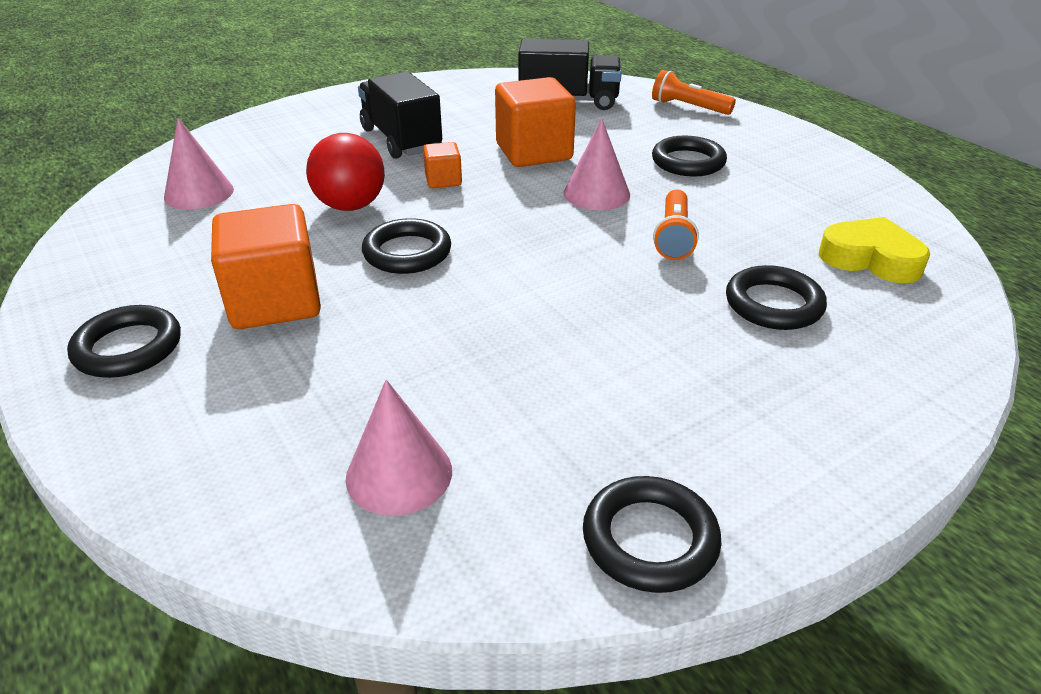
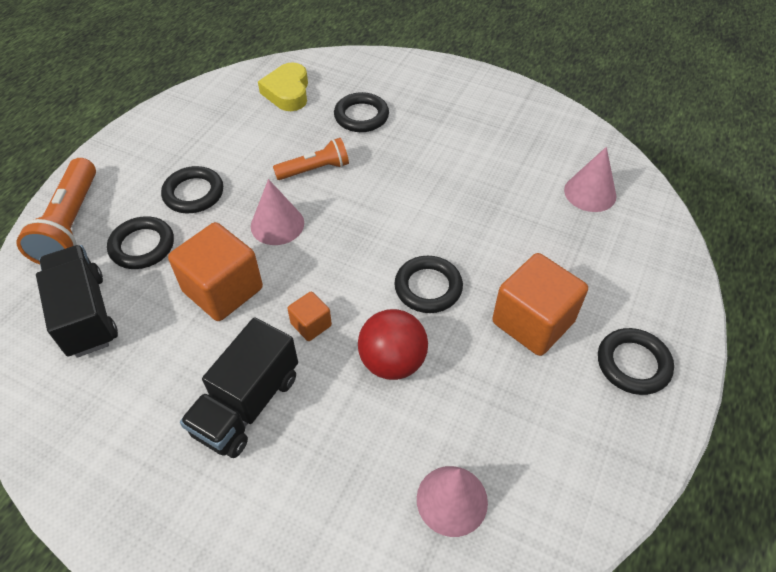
camera: 120 degrees left, 15 degrees up
black ring [583,476,721,593] -> black ring moved to [107,216,174,269]
orange flashlight [652,70,736,115] -> orange flashlight [16,158,96,264], size x1.59

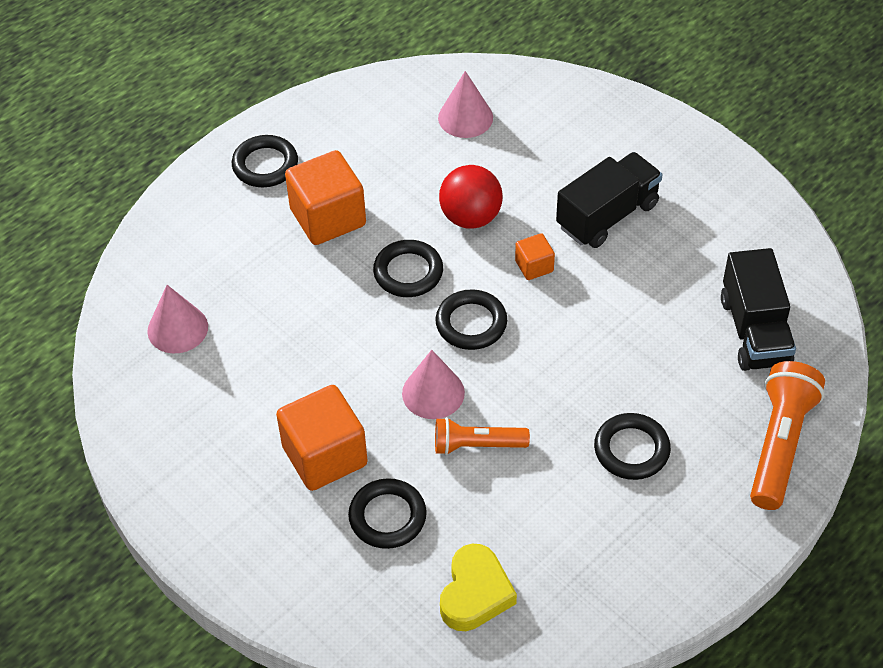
camera: 160 degrees left, 0 degrees up
black ring [107,216,174,269] -> black ring moved to [435,289,507,350]
orange cube [168,222,263,321] -> orange cube moved to [276,385,368,491]
pink cone [251,179,304,245] -> pink cone moved to [402,350,465,419]

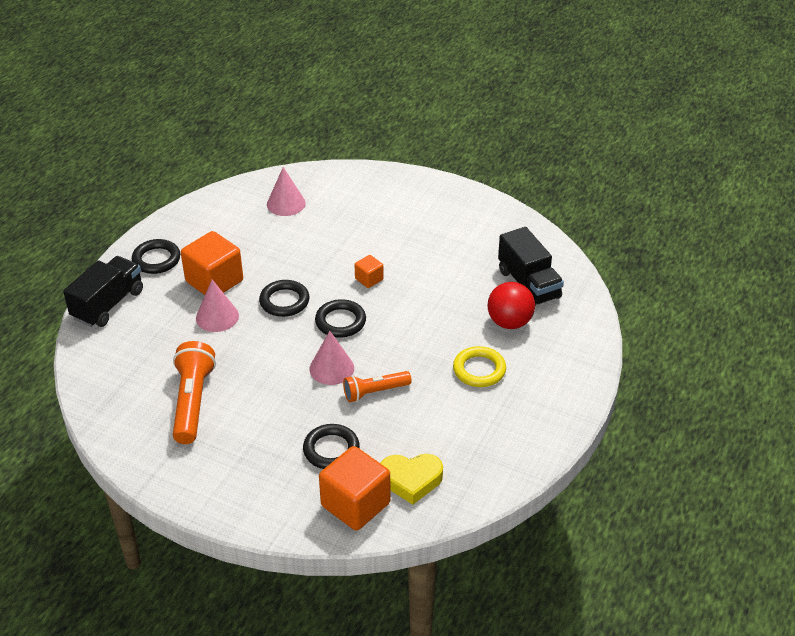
camera: 20 degrees left, 10 degrees down
pink cone [147,285,208,353] -> pink cone moved to [196,280,239,332]
orange cube [276,385,368,491] -> orange cube moved to [319,446,391,531]
red ball [439,165,503,229] -> red ball moved to [487,282,535,329]
yellow heart [440,544,517,631] -> yellow heart turned 90 degrees clockwise [380,454,443,504]
black truck [556,152,662,248] -> black truck moved to [63,256,143,327]
black ring [594,413,671,480] -> yellow ring [453,346,506,387]
orange flashlight [750,361,825,510] -> orange flashlight moved to [173,341,216,444]

